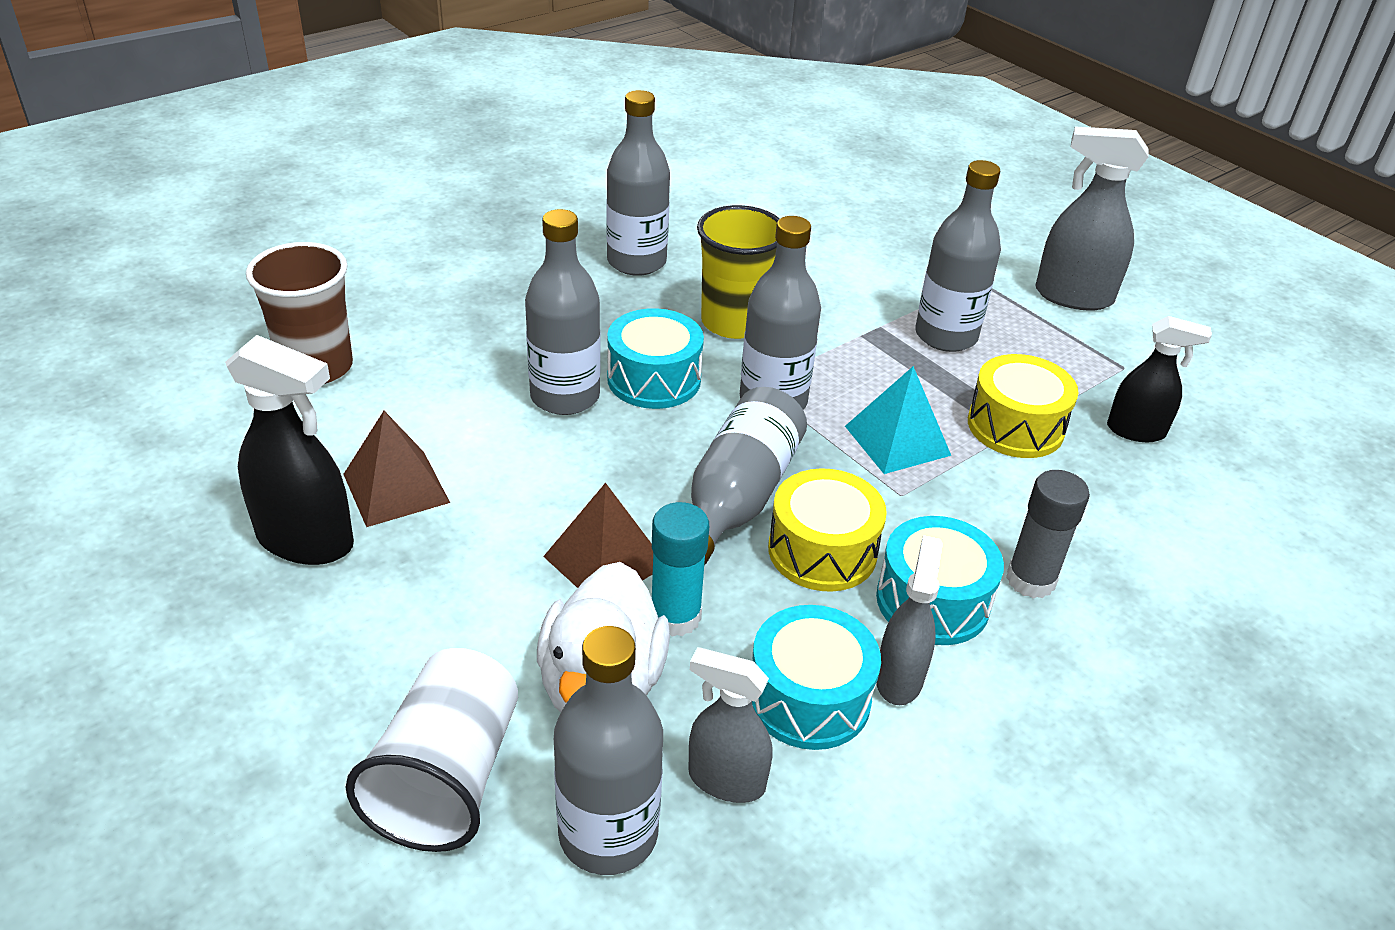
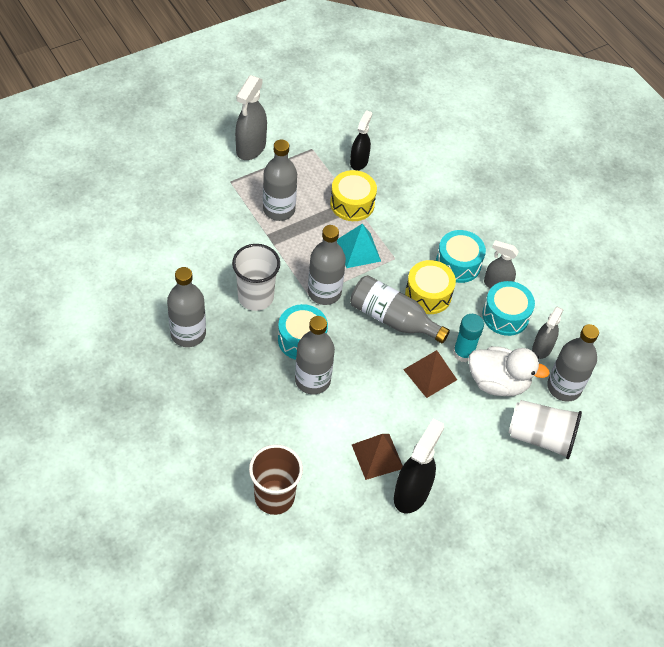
camera: 85 degrees left, 15 degrees up
yellow cup [697,205,780,339] -> white cup [232,244,280,311]
grey glue stick [1006,470,1090,598] -> none

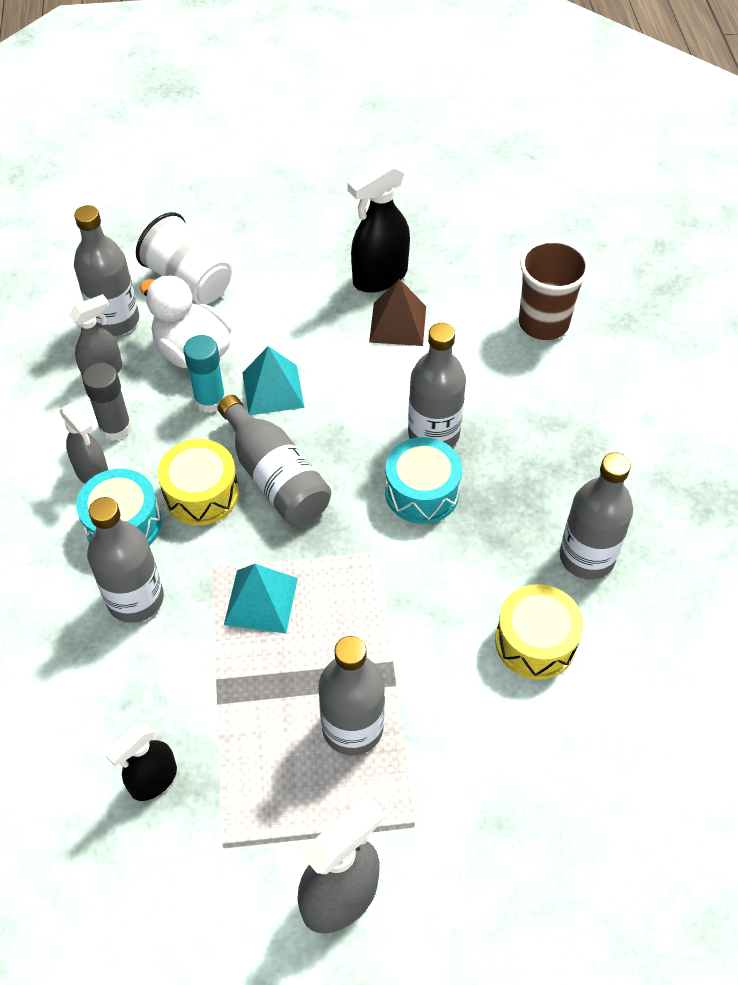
camera: 150 degrees left, 0 degrees up
white cup [232,244,280,311] -> none
grey bottle [308,225,346,305] -> grey bottle moved to [87,497,164,623]
yellow drum [330,170,377,221] -> yellow drum moved to [495,584,583,680]
brown pyramid [403,350,457,398] -> turquoise pyramid [242,346,305,415]
turquoise drum [482,281,535,336] -> grey glue stick [82,363,132,441]

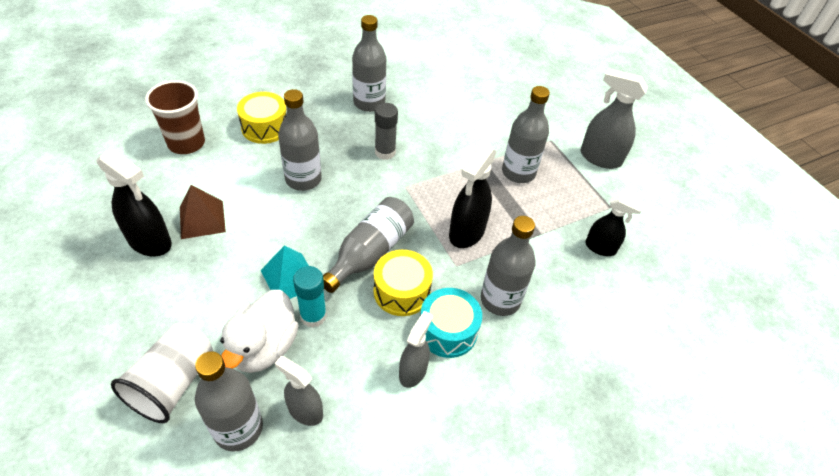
camera: 115 degrees left, 5 degrees down
grey glue stick [82,363,132,441] -> grey glue stick moved to [375,103,398,160]
turquoise pyramid [224,564,298,633] -> black spray bottle [449,144,497,248]
turquoise drum [385,437,462,524] -> none
yellow drum [495,584,583,680] -> yellow drum moved to [237,92,287,144]

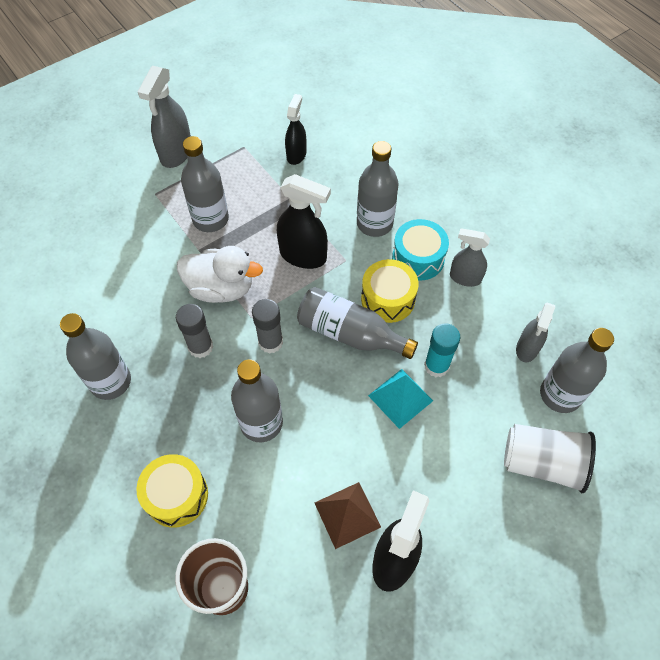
camera: 95 degrees left, 10 degrees up
white duck [220,290,299,373] -> white duck moved to [177,246,263,303]
none -> grey glue stick [252,299,283,354]

